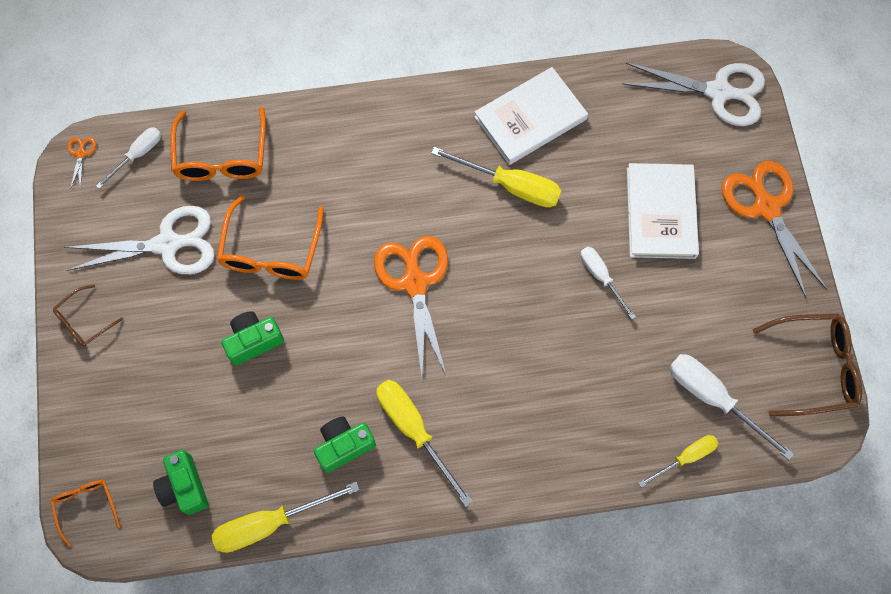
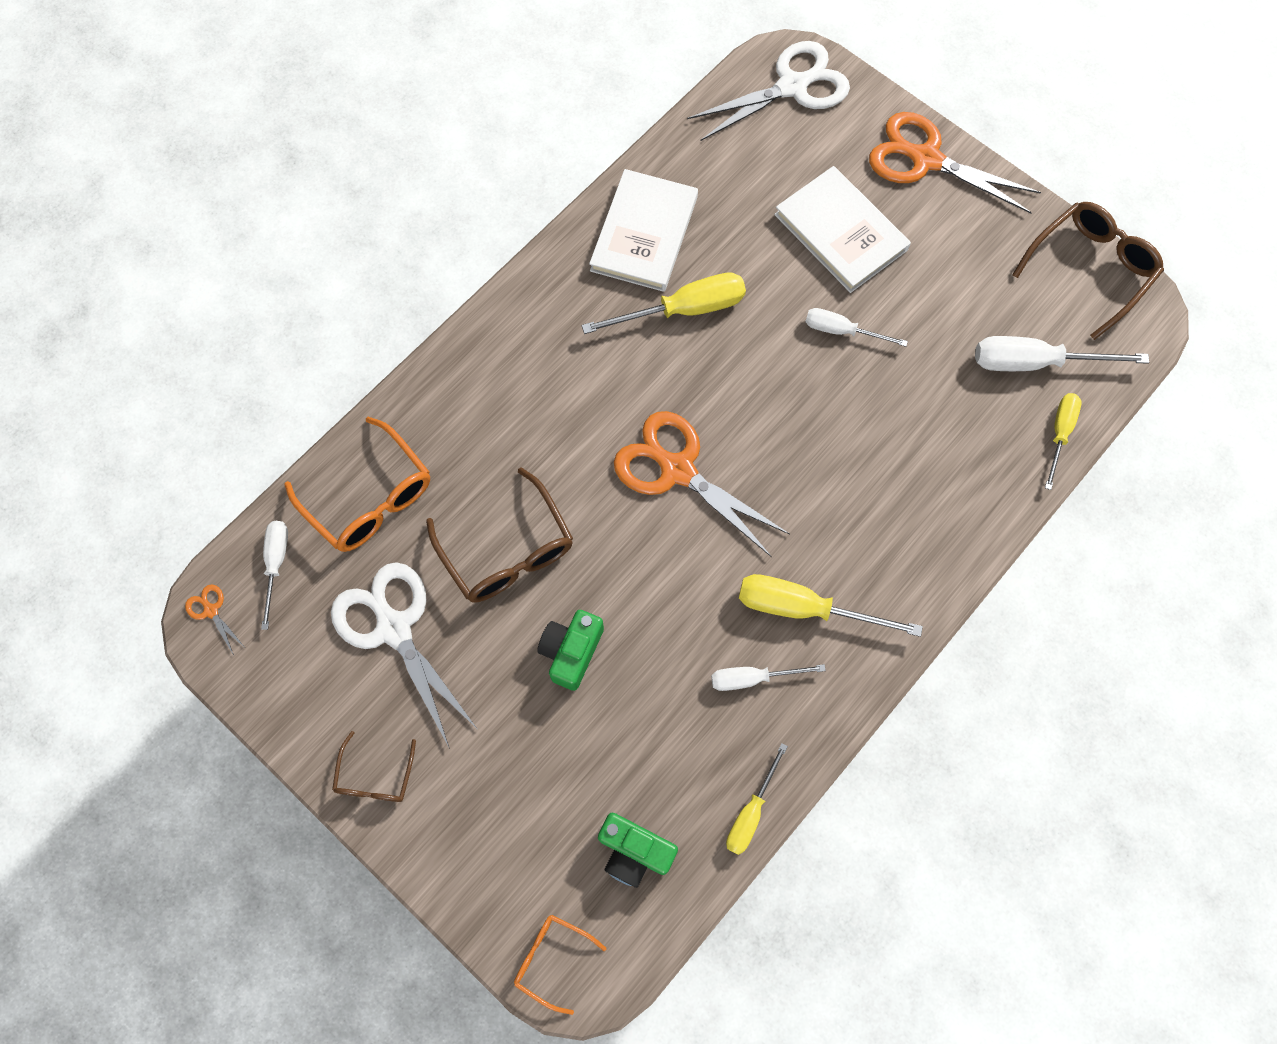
camera: 40 degrees left, 0 degrees up
white scissors [64,206,215,274] -> white scissors turned 75 degrees counterclockwise [331,562,476,749]
yellow screwdriver [211,482,359,553] -> yellow screwdriver [726,743,788,855], size x0.61
orange glasses [217,195,324,280] -> brown glasses [426,467,573,603]
green camera [314,417,376,473] -> white screwdriver [711,664,826,691]

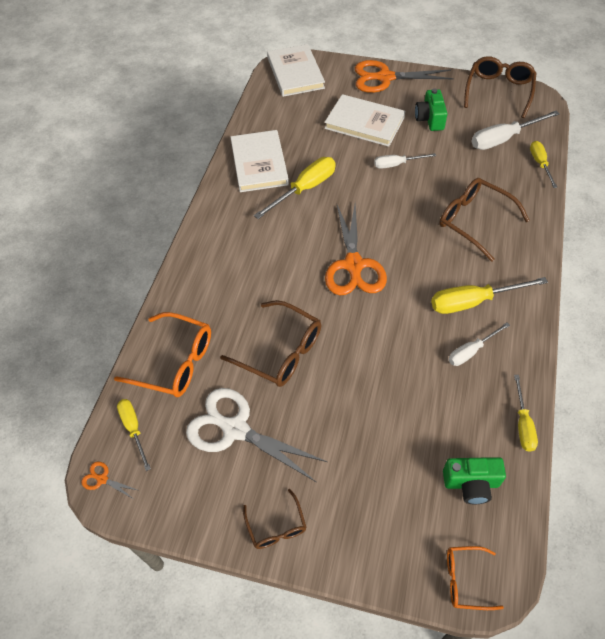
camera: 25 degrees left, 15 degrees down
white screwdriver [261,521,288,630] -> yellow screwdriver [117,399,151,471]
green camera [537,610,604,691] -> green camera moved to [415,88,448,131]
orange scissors [614,411,790,557] -> orange scissors turned 105 degrees counterclockwise [325,204,387,295]
white scissors [687,41,850,141] -> white book [267,44,325,97]
none -> brown glasses [440,178,530,262]

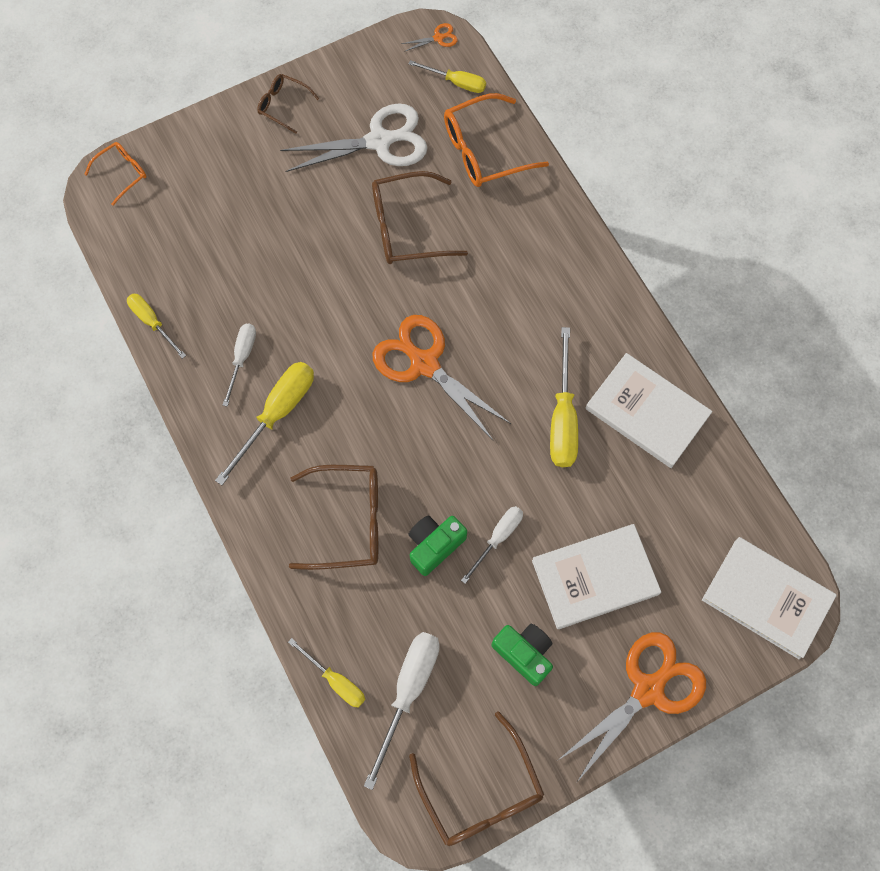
camera: 135 degrees right, 15 degrees up
green camera [443,457,506,504] -> green camera moved to [408,515,467,576]

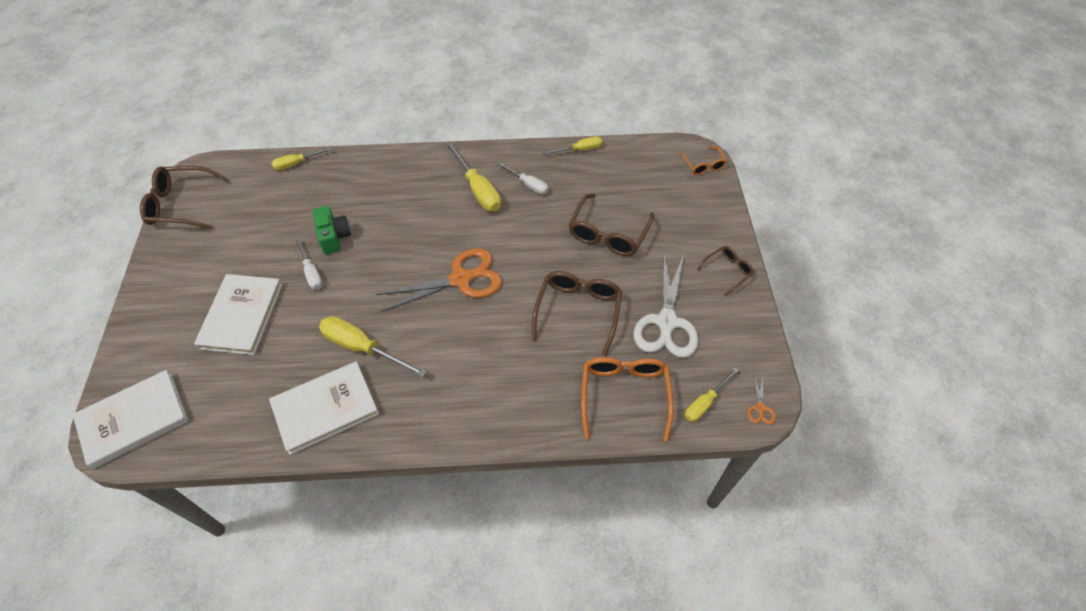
camera: 115 degrees right, 15 degrees down
brown glasses [289,465,378,570] -> brown glasses moved to [569,194,654,256]
white screwdriver [364,632,440,790] -> none
green camera [492,624,553,686] -> none
orange scissors [558,632,706,782] -> none

